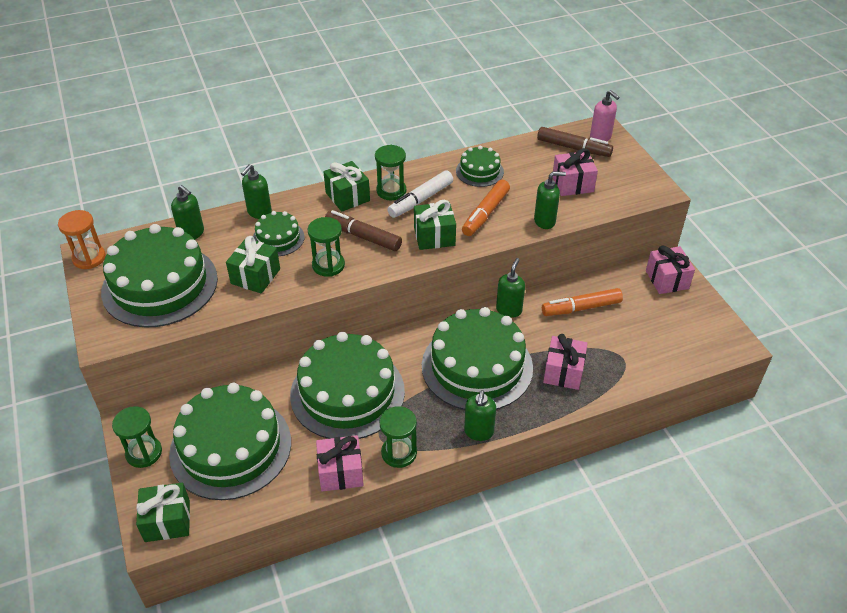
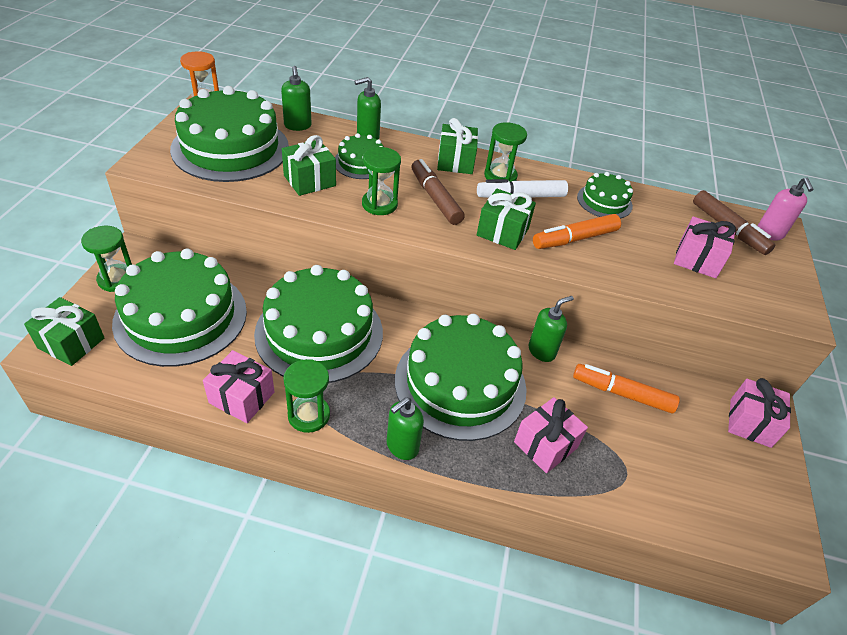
camera: 30 degrees right, 0 degrees up
green soap dispenser [534,171,566,229] -> none

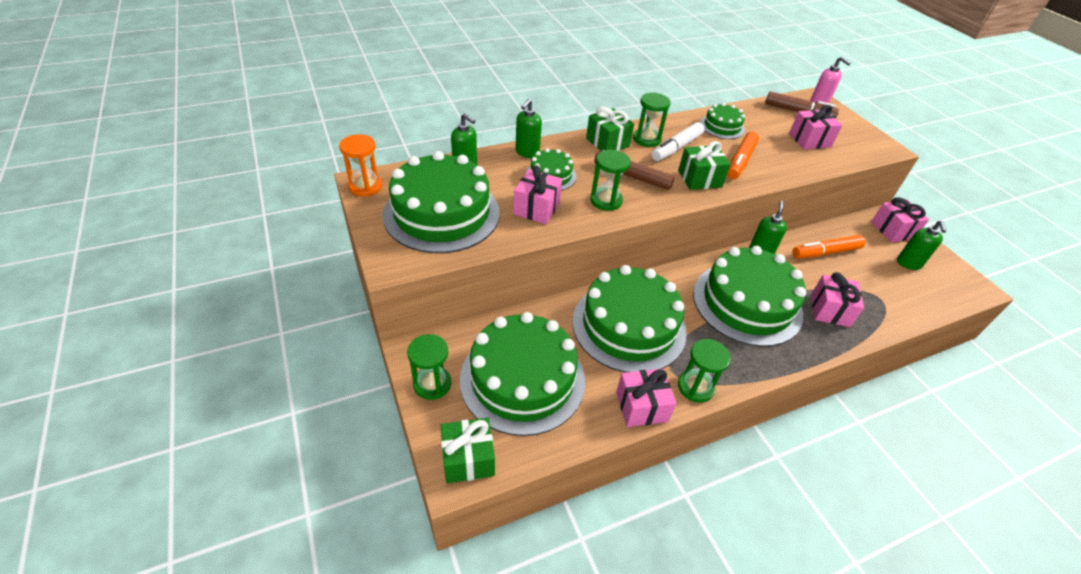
camera: 35 degrees left, 0 degrees up
green gift [282,135,336,196] -> pink gift [513,165,562,224]
green soap dispenser [387,397,424,460] -> green soap dispenser moved to [897,221,946,270]

